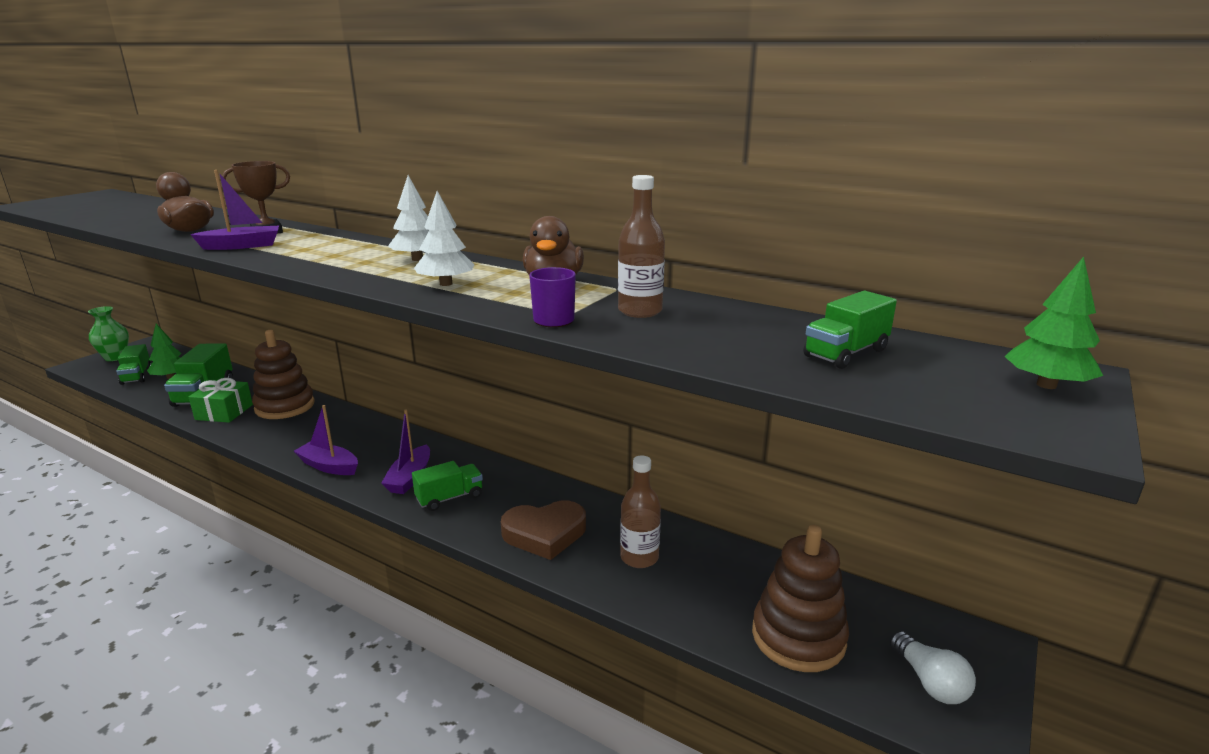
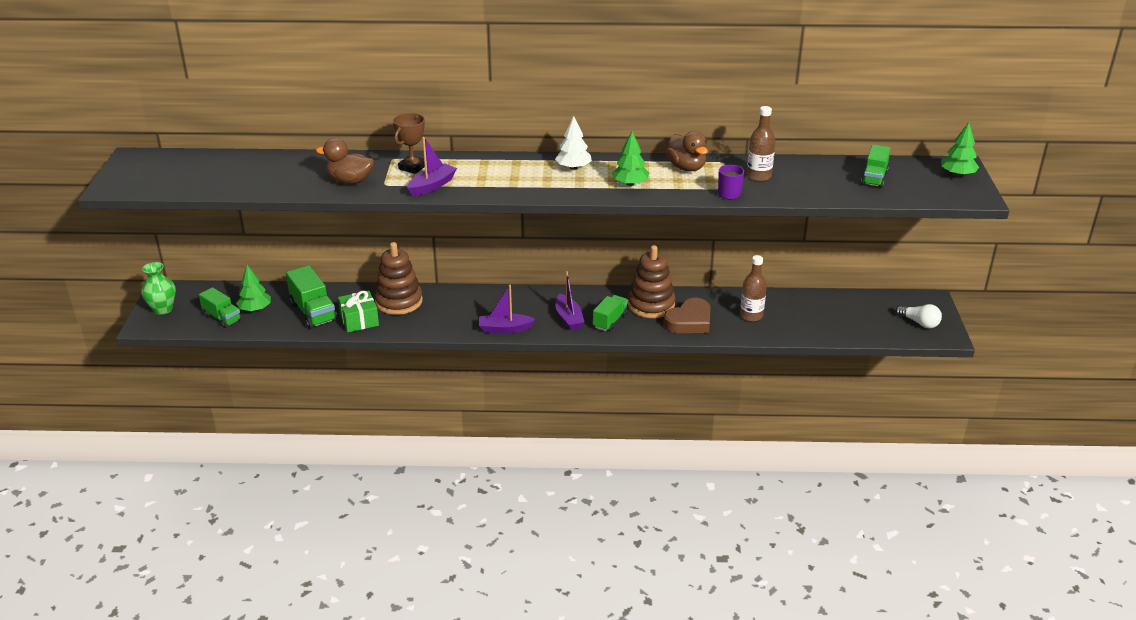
camera: 30 degrees left, 10 degrees up
white tree [414,191,474,286] -> green tree [612,131,649,186]
brown stacking toy [752,525,849,672] -> brown stacking toy moved to [628,245,675,318]

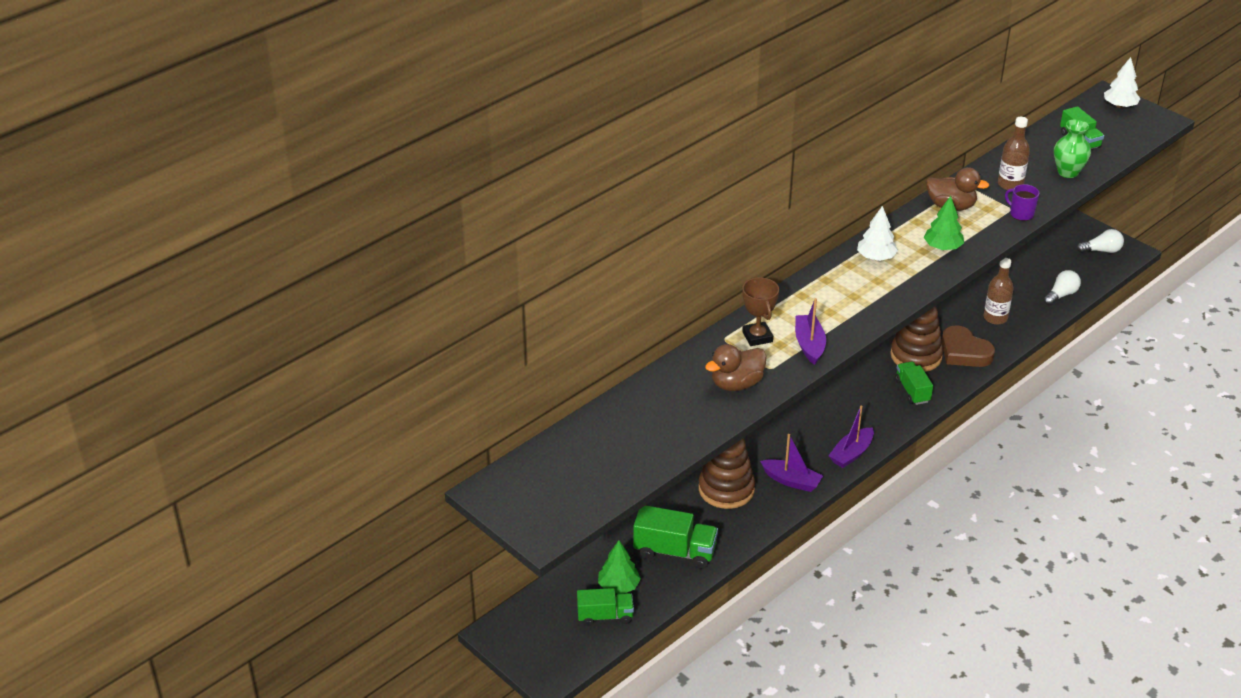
camera: 45 degrees left, 5 degrees up
green vase [141,262,176,315] -> green vase moved to [1054,119,1091,178]
green gift [338,291,379,332] -> none
purple boat [555,271,584,330] -> purple boat moved to [760,434,823,492]
brown heart [663,298,711,333] -> brown heart turned 135 degrees clockwise [942,325,995,367]
green tree [941,123,979,177] -> white tree [1104,57,1141,108]
none -> white light bulb [1043,270,1081,306]

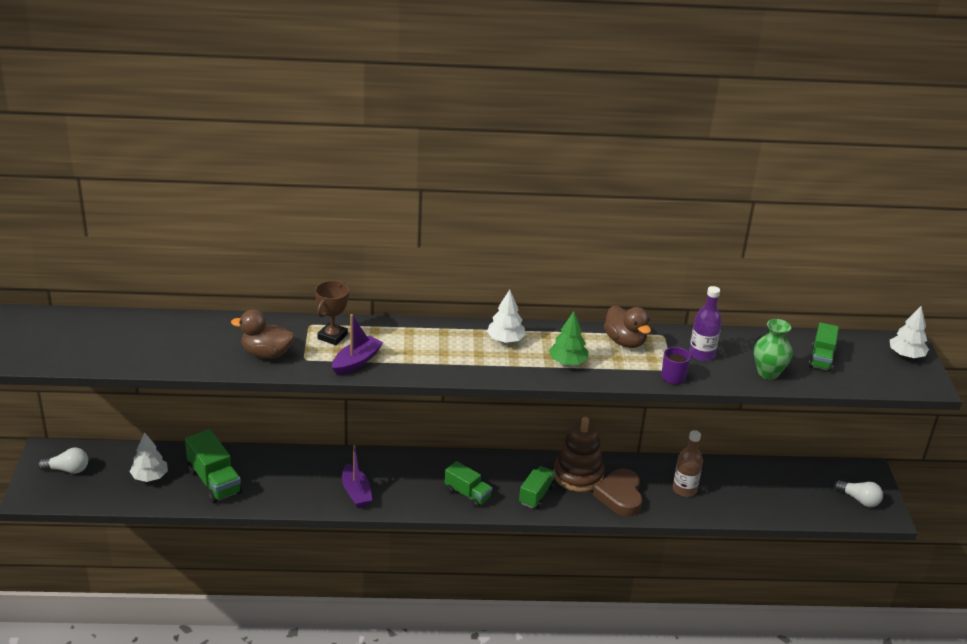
camera: 40 degrees right, 5 degrees down
green truck [577,588,634,626] -> green truck moved to [445,461,492,508]
green tree [598,540,641,594] -> white tree [129,432,168,482]
brown stacking toy [699,438,755,509] -> none
purple boat [828,405,874,468] -> none
brown bottle [998,117,1030,190] -> purple bottle [689,286,722,361]
white light bulb [1043,270,1081,306] -> white light bulb moved to [38,447,88,474]

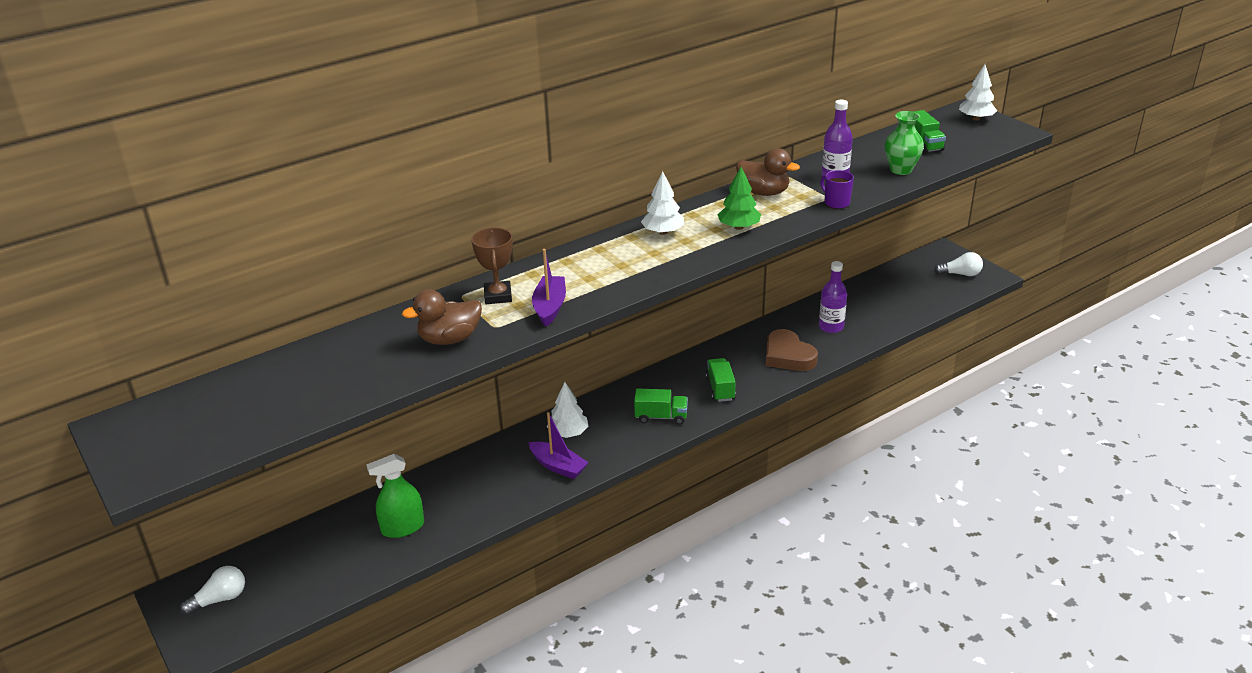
camera: 30 degrees left, 0 degrees up
white tree [129,432,168,482] -> white tree moved to [547,382,589,438]
green truck [185,429,242,503] -> green spray bottle [366,454,424,538]
brown stacking toy [553,417,605,492] -> none
brown bottle [673,430,703,497] -> purple bottle [819,261,847,333]

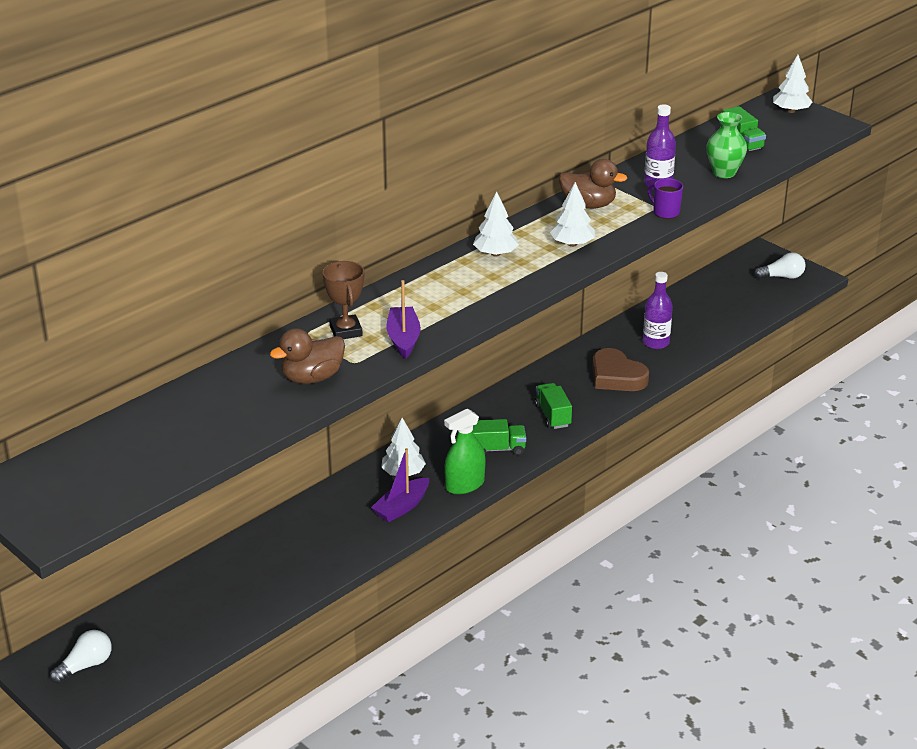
camera: 10 degrees left, 0 degrees up
green spray bottle [366,454,424,538] -> green spray bottle moved to [444,408,486,494]
purple boat [528,412,589,479] -> purple boat turned 105 degrees clockwise [371,448,429,522]
green tree [718,167,761,230] -> white tree [550,182,595,247]

